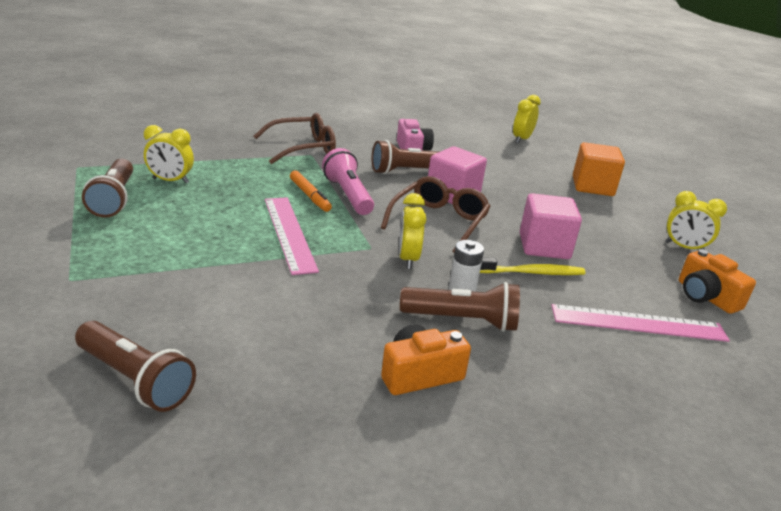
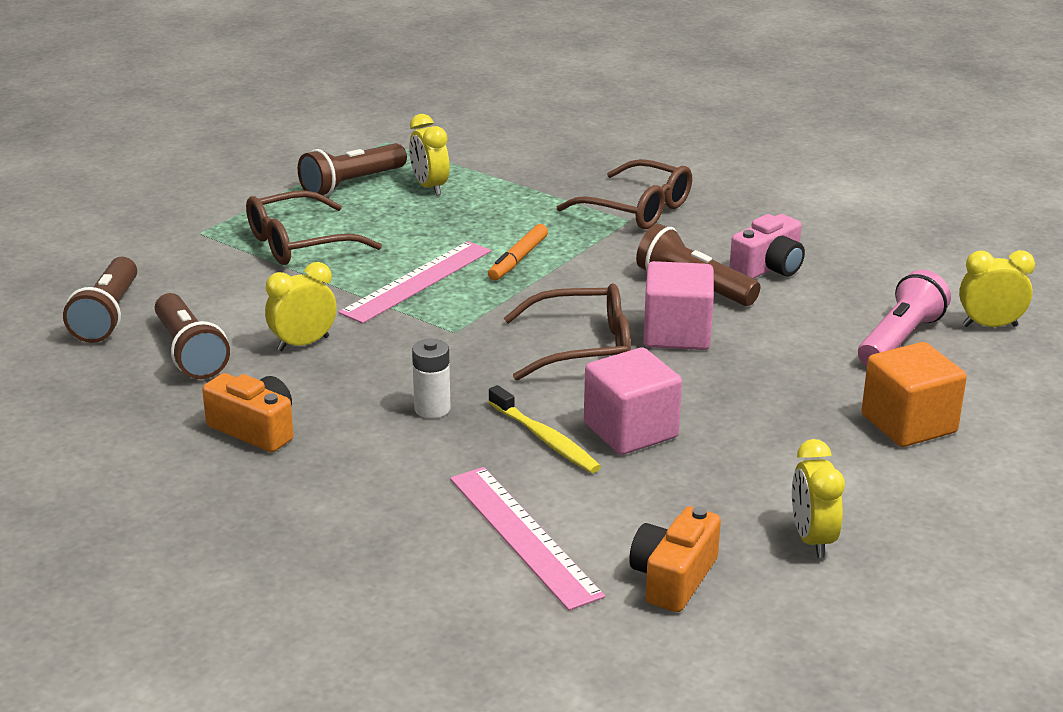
camera: 60 degrees right, 0 degrees up
pink flashlight [322,148,374,215] -> pink flashlight moved to [858,270,951,366]
yellow clock [399,193,426,269] -> yellow clock moved to [265,262,337,351]
brown flashlight [400,282,520,332] -> brown flashlight moved to [155,293,230,379]
none -> brown glasses [246,190,382,265]

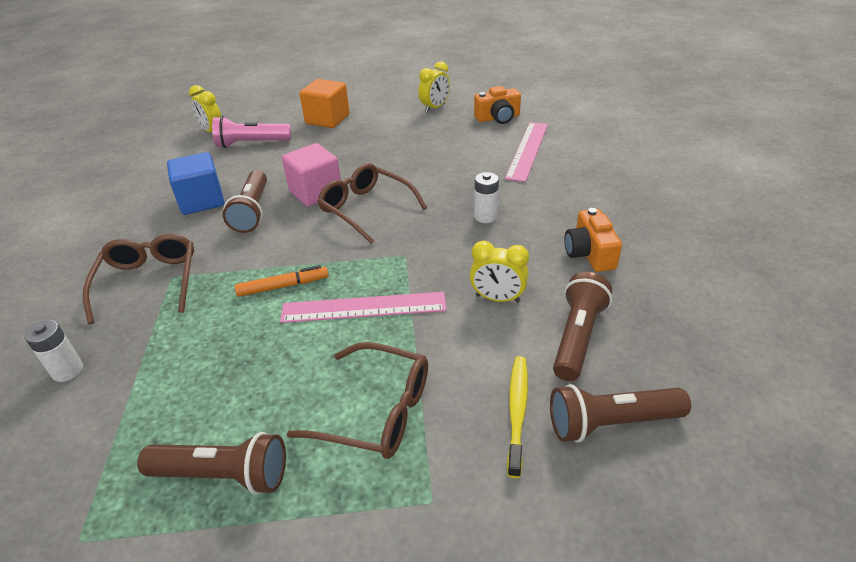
camera: 130 degrees left, 10 degrees up
brown flashlight [63,257,137,343] -> brown flashlight turned 150 degrees counterclockwise [550,384,691,443]
yellow clock [409,114,449,196] -> none
yellow toothbrush [489,385,601,473] -> yellow toothbrush moved to [507,356,528,478]
pink cube [584,347,682,455] -> none
pink camera [730,214,805,279] -> blue cube [167,152,225,215]
none -> white battery [24,320,83,382]

